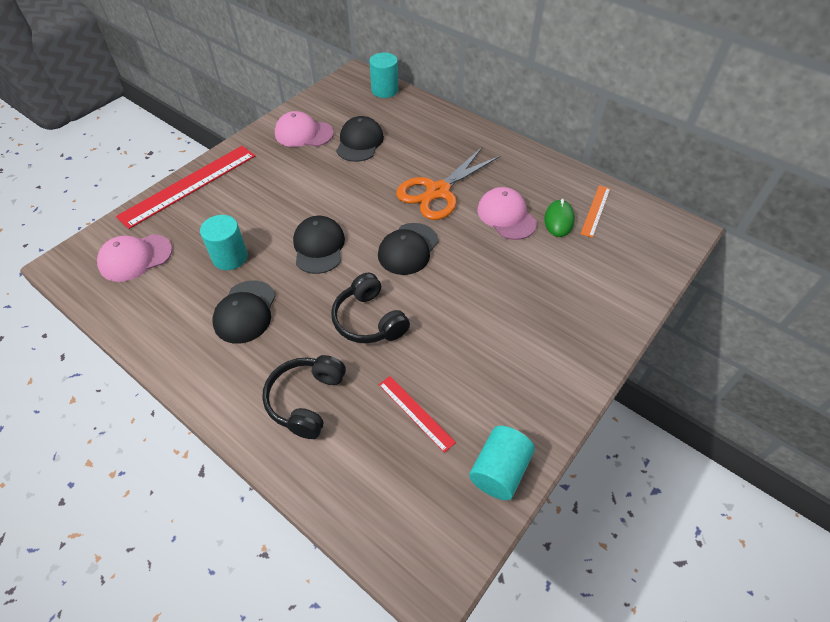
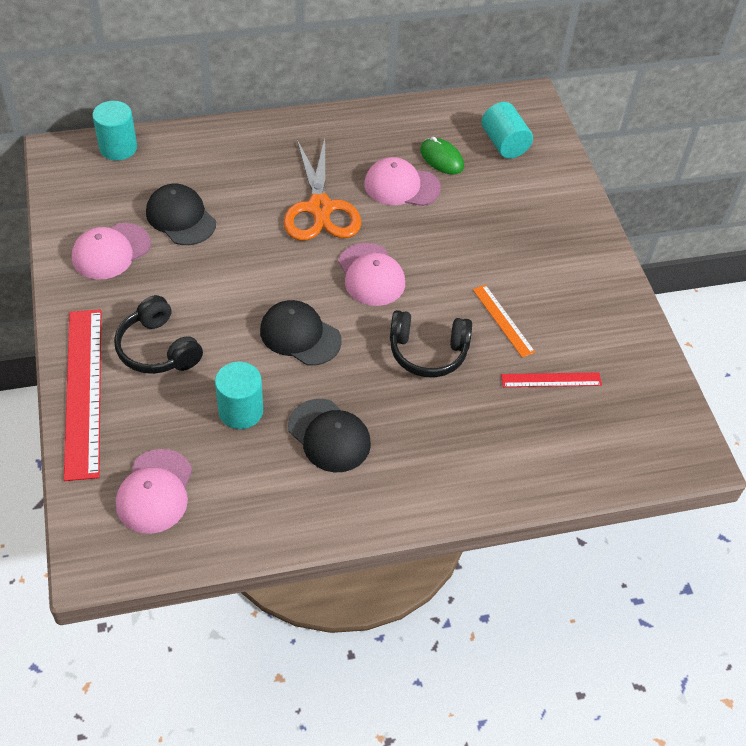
camera: 55 degrees left, 0 degrees up
black headphones [262,355,346,439] -> black headphones moved to [114,295,203,374]
black cap [378,223,438,275] -> pink cap [338,243,405,306]
turquoise cylinder [469,426,535,500] -> turquoise cylinder moved to [481,102,533,159]
orange ruler [581,185,610,238] -> orange ruler moved to [473,285,535,358]

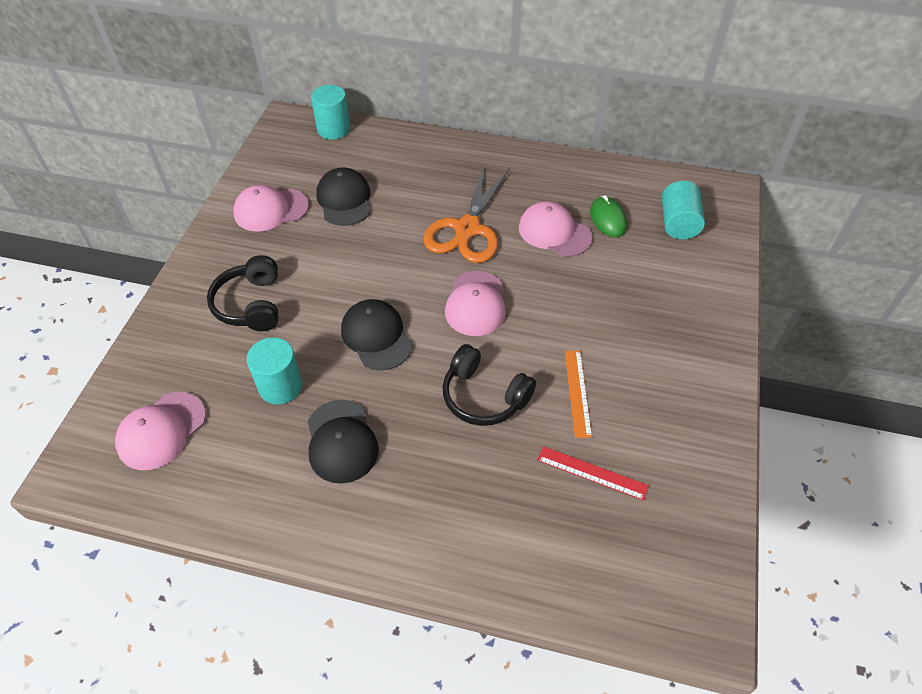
camera: 30 degrees right, 0 degrees up
red ruler [64,309,101,481] -> none

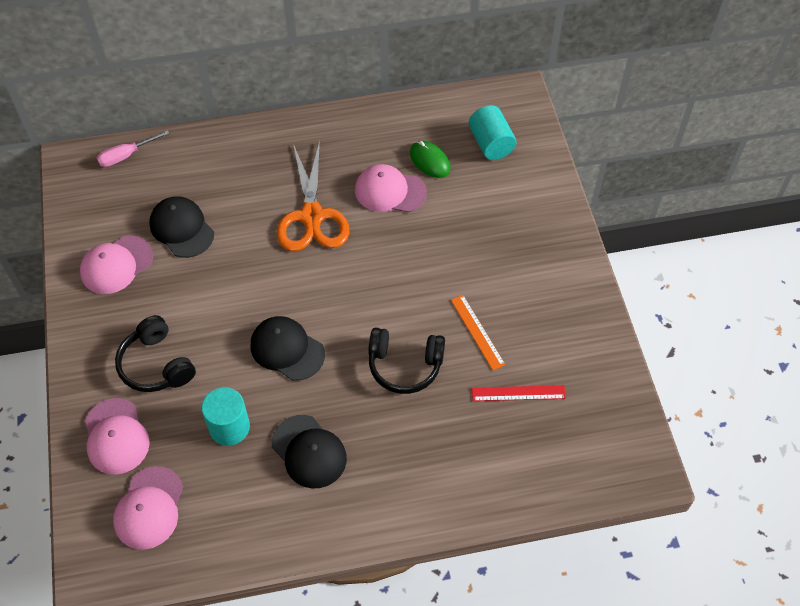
camera: 25 degrees left, 5 degrees up
turquoise cylinder [311,85,350,140] -> pink screwdriver [97,130,170,167]
pink cap [445,271,506,336] -> pink cap moved to [85,398,150,475]

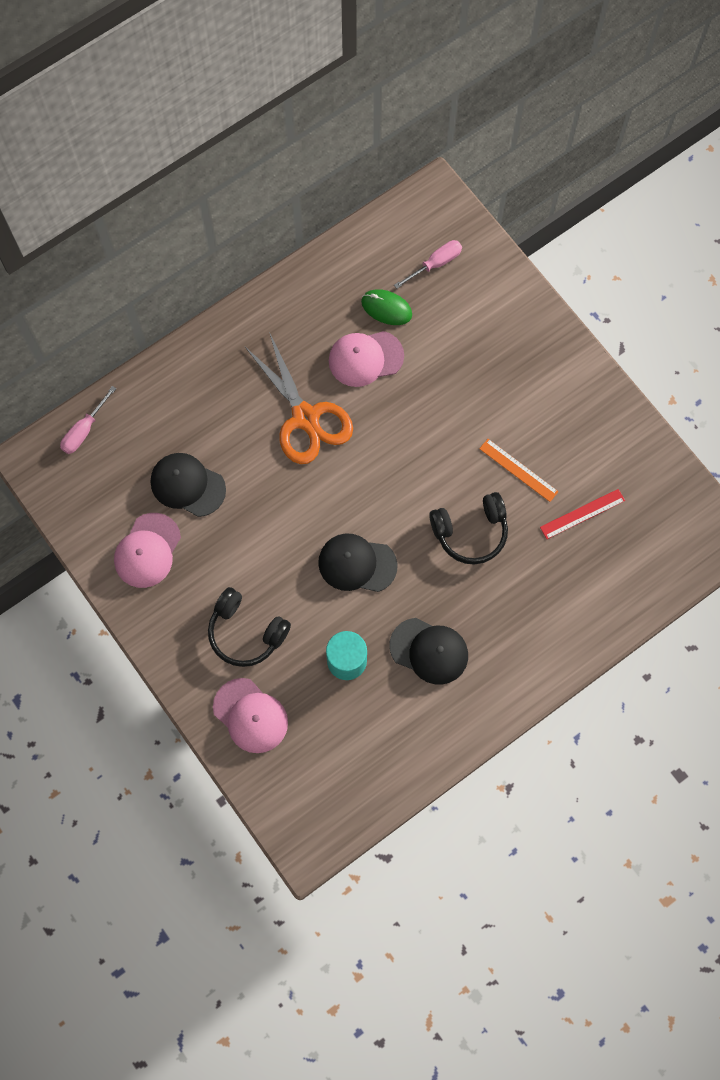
camera: 25 degrees left, 15 degrees up
pink cap [113,466,183,549] -> none
turquoise cylinder [469,105,517,160] -> pink screwdriver [394,240,462,289]

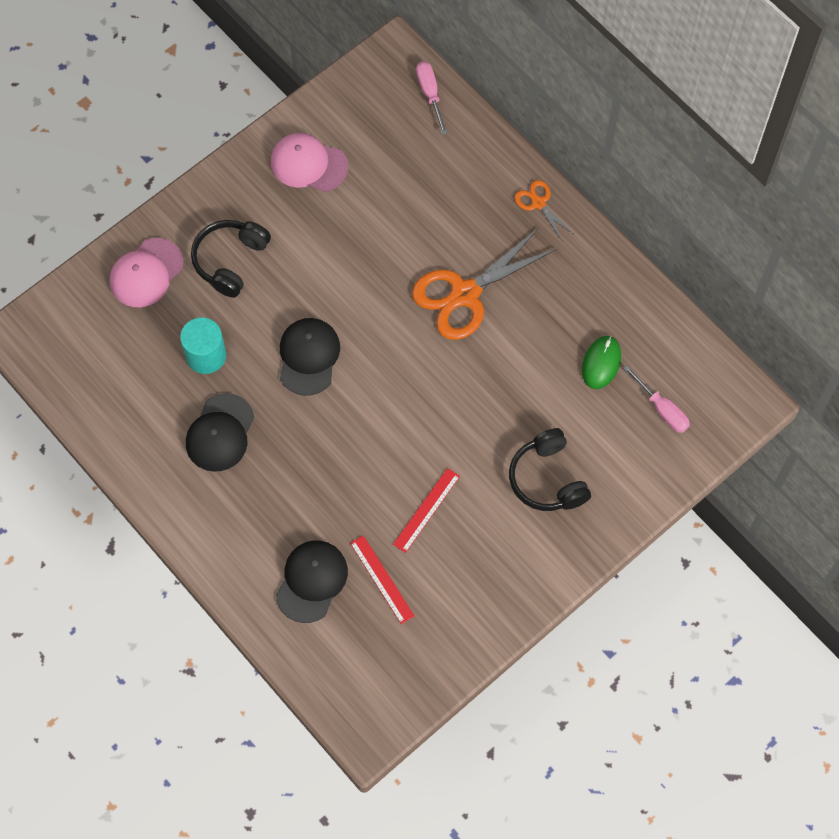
camera: 85 degrees right, 5 degrees down
pink screwdriver [60,386,116,454] -> pink screwdriver turned 45 degrees clockwise [416,62,447,135]
black cap [151,453,226,517] -> black cap moved to [276,541,348,623]
pink cap [329,331,404,387] -> none
black headphones [429,492,508,564] -> black headphones moved to [509,428,591,511]
orange ruler [479,439,559,502] -> red ruler [393,468,460,553]
none -> orange scissors [515,180,575,241]

